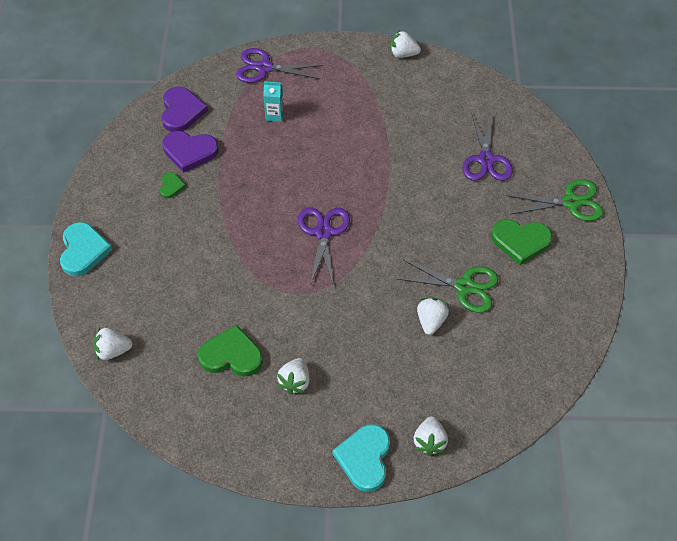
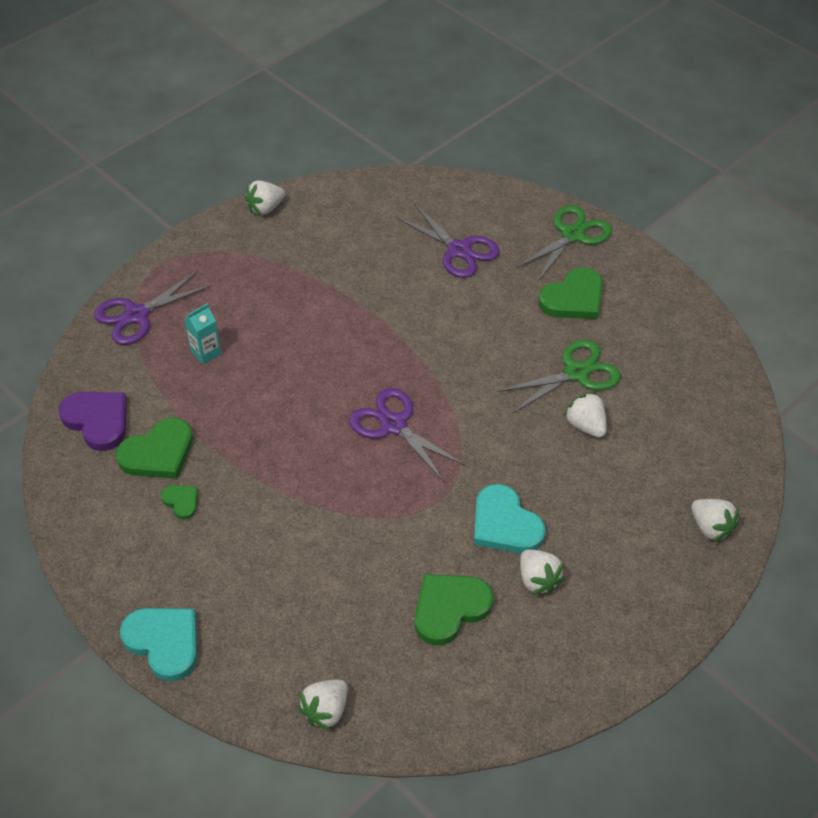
camera: 45 degrees left, 5 degrees down
purple heart [162,131,219,173] -> green heart [116,418,193,479]
turquoise heart [332,424,390,492] -> turquoise heart moved to [474,484,546,554]

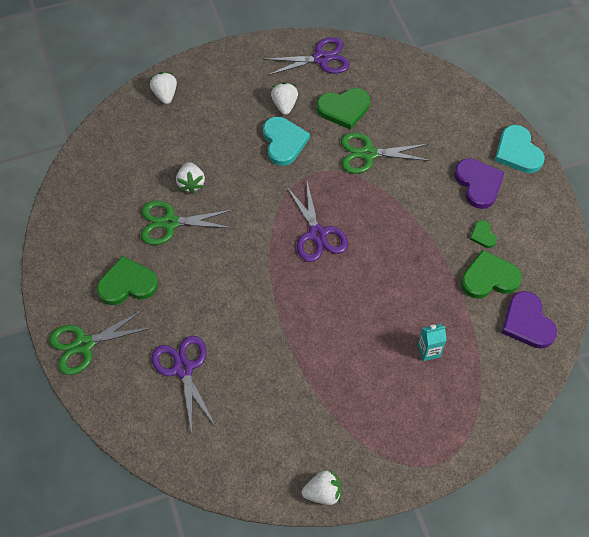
camera: 155 degrees left, 10 degrees up
purple scissors [94,271,212,345] -> purple scissors moved to [263,37,350,76]
white strawberry [298,680,348,731] -> none
none -> green scissors [341,132,431,174]
none -> purple heart [454,158,505,209]

